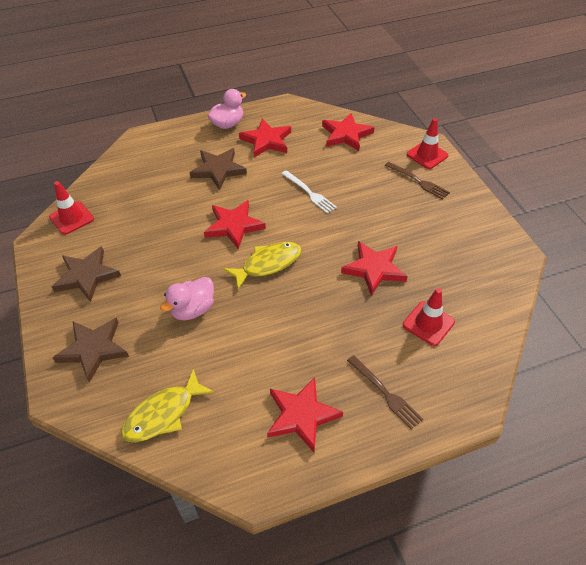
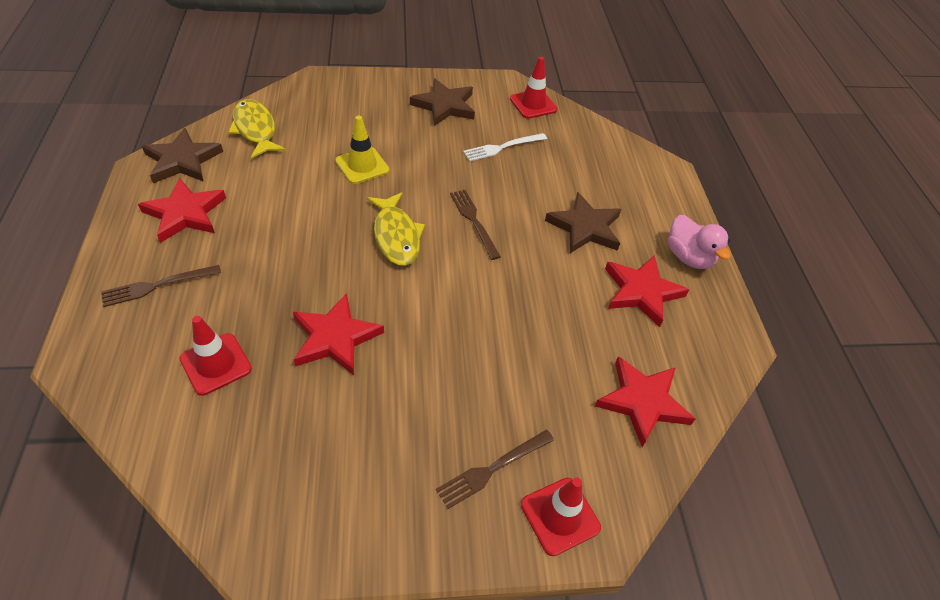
camera: 100 degrees right, 0 degrees up
brown star [53,318,129,383] -> brown star moved to [142,128,223,183]
pink duck [160,277,214,320] -> yellow traffic cone [335,116,389,184]
red star [204,200,266,249] -> brown fork [450,190,501,260]
white fork [281,170,337,214] -> white fork moved to [463,133,547,161]

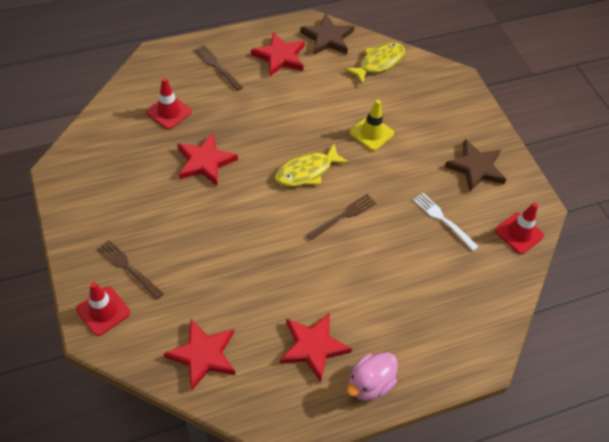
camera: 75 degrees right, 5 degrees up
brown star [545,192,621,253] -> none

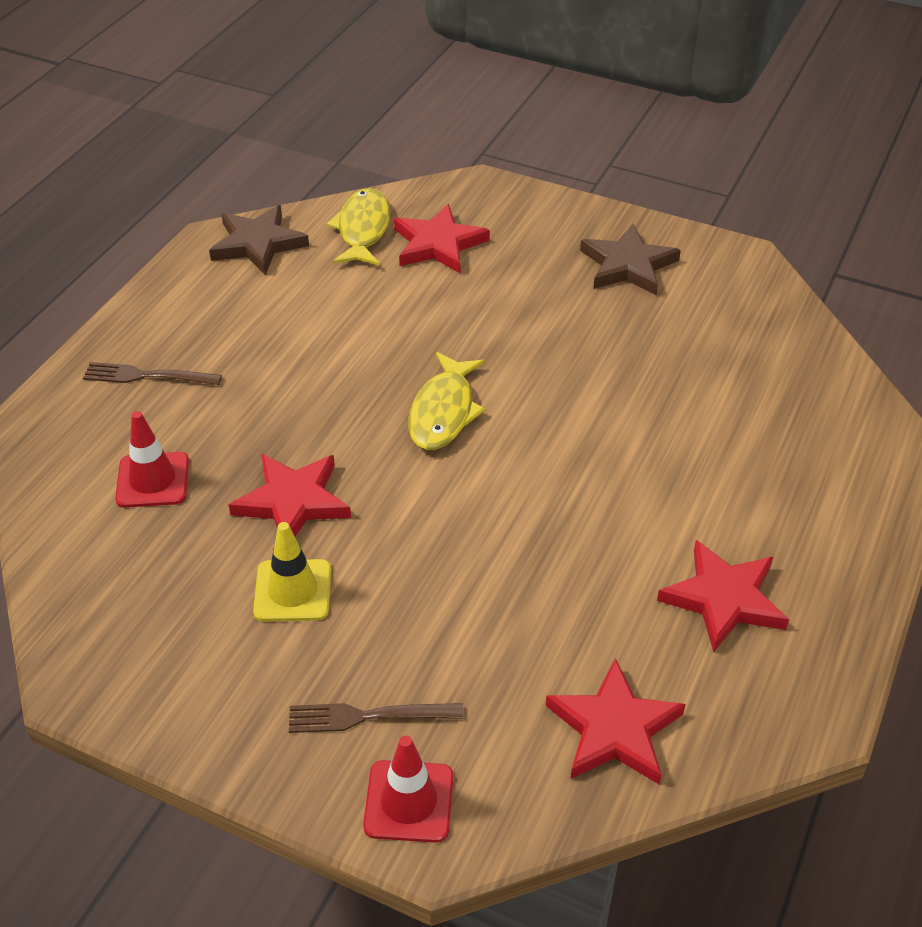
camera: 40 degrees left, 10 degrees down
red star [251,32,305,76] -> red star moved to [394,204,490,273]
brown fork [306,194,376,240] -> none
pink duck [347,352,397,401] -> none
yellow traffic cone [350,100,394,151] -> yellow traffic cone moved to [253,522,331,621]
white fork [413,193,479,251] -> none
red traffic cone [495,203,544,254] -> none

